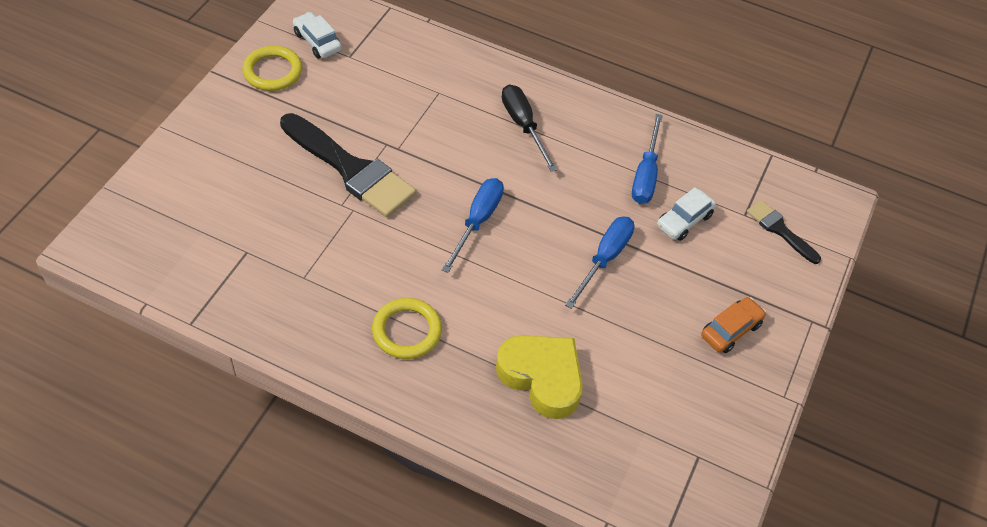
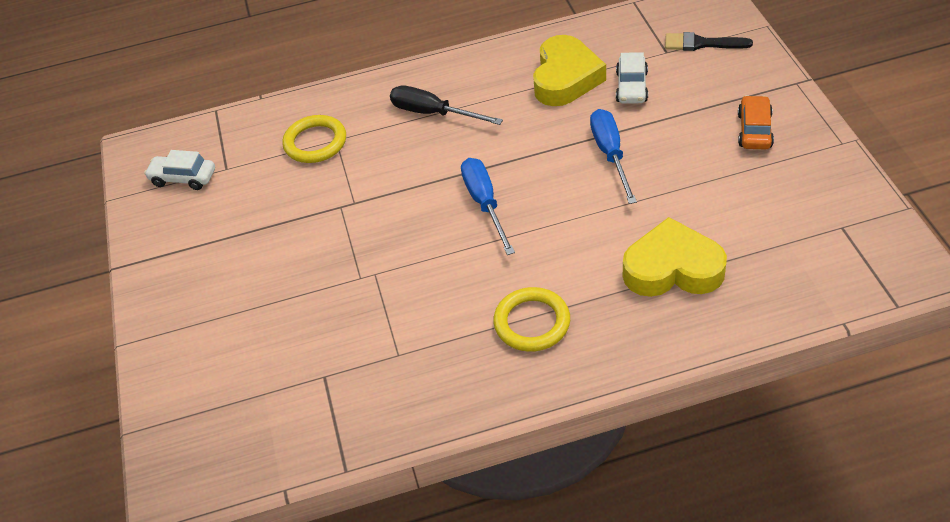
camera: 30 degrees left, 5 degrees down
yellow ring [242,46,302,91] -> yellow ring moved to [282,115,346,163]
black brush [280,113,416,217] -> none
blue screwdriver [632,114,663,204] -> yellow heart [533,35,606,106]

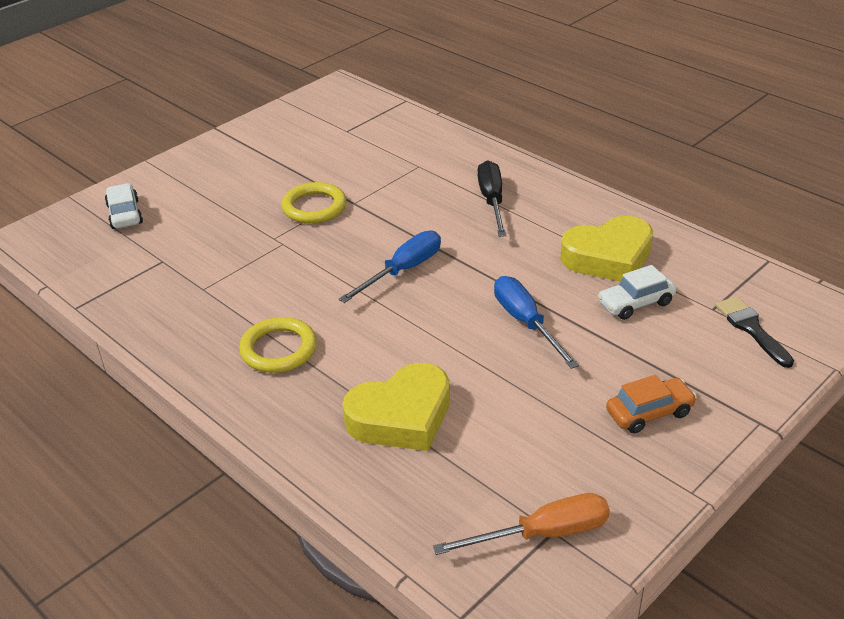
camera: 55 degrees right, 10 degrees down
white car [144,150,215,190] -> white car moved to [105,183,143,229]
yellow ring [282,115,346,163] -> yellow ring moved to [281,182,346,224]
blue screwdriver [590,109,637,204] -> blue screwdriver turned 75 degrees counterclockwise [494,276,579,369]
yellow heart [623,217,727,297] -> yellow heart turned 90 degrees clockwise [342,363,450,451]
none -> orange screwdriver [433,493,610,555]

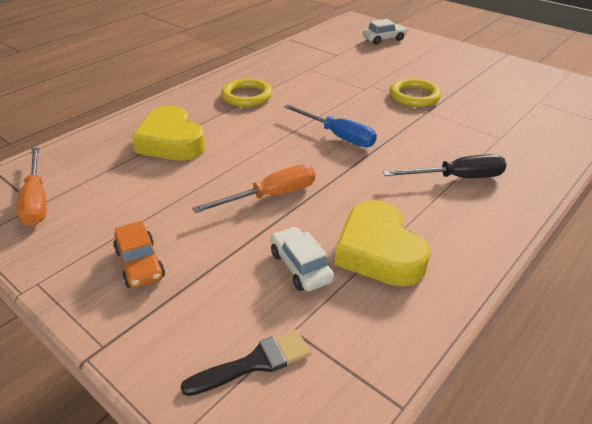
camera: 85 degrees right, 0 degrees up
blue screwdriver [494,276,579,369] -> orange screwdriver [192,165,315,213]

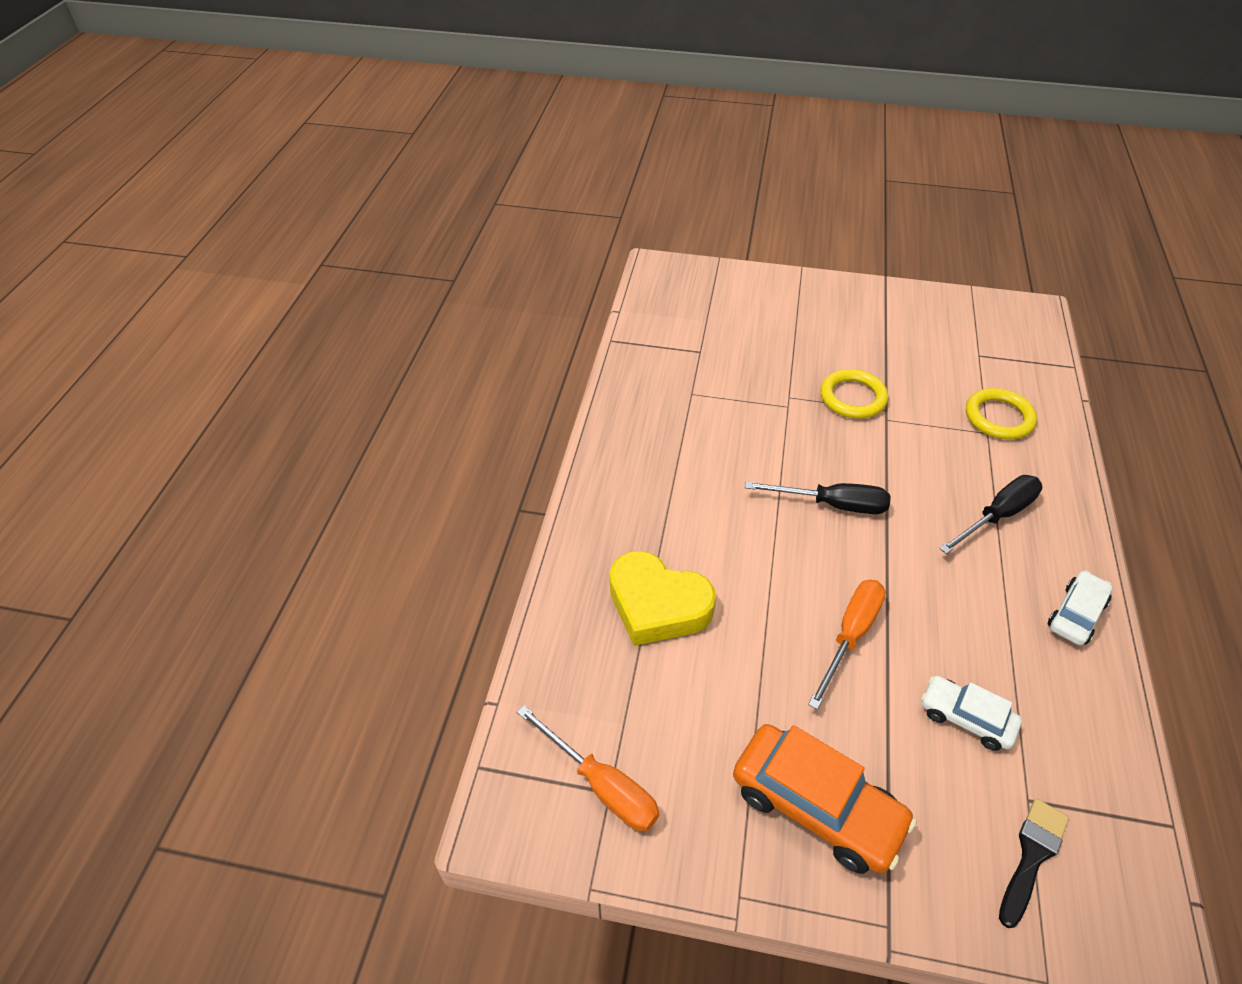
camera: 30 degrees left, 10 degrees up
orange car [113,221,165,288] -> orange car [733,724,917,874], size x1.72
yellow ring [221,78,272,107] -> yellow ring moved to [966,388,1037,440]
blue screwdriver [284,104,377,147] -> black screwdriver [745,481,891,514]
yellow heart [335,200,430,286] -> none
white car [363,19,407,45] -> white car moved to [1048,570,1113,645]

